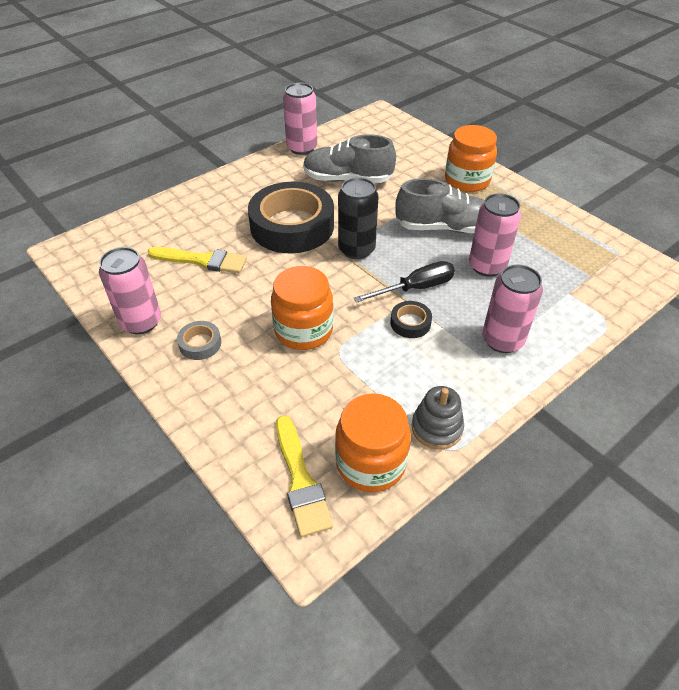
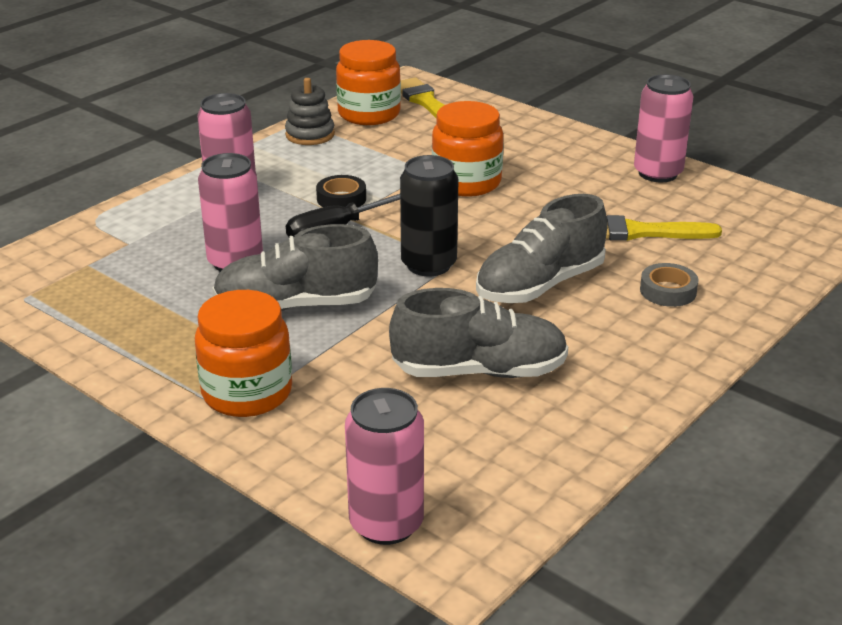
camera: 170 degrees right, 15 degrees down
grey tape [177,321,221,360] -> grey tape moved to [640,263,699,307]
black tape [248,182,334,253] -> grey shoe [476,194,607,303]
pink can [283,83,317,155] -> pink can moved to [345,388,424,545]

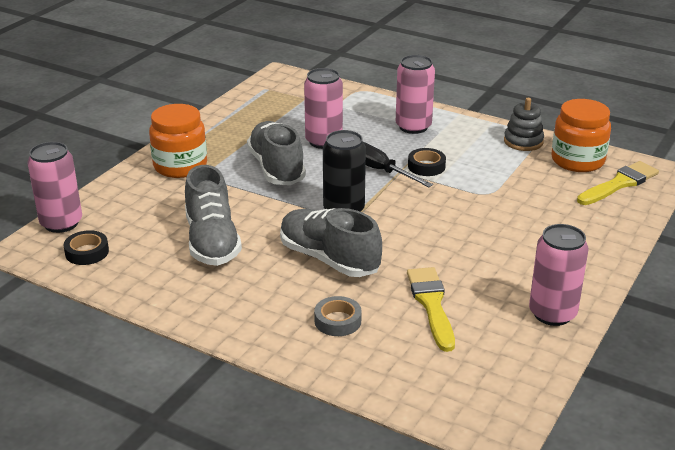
camera: 80 degrees right, 0 degrees up
orange jar [432,101,503,197] -> none
none -> black tape [64,230,109,265]

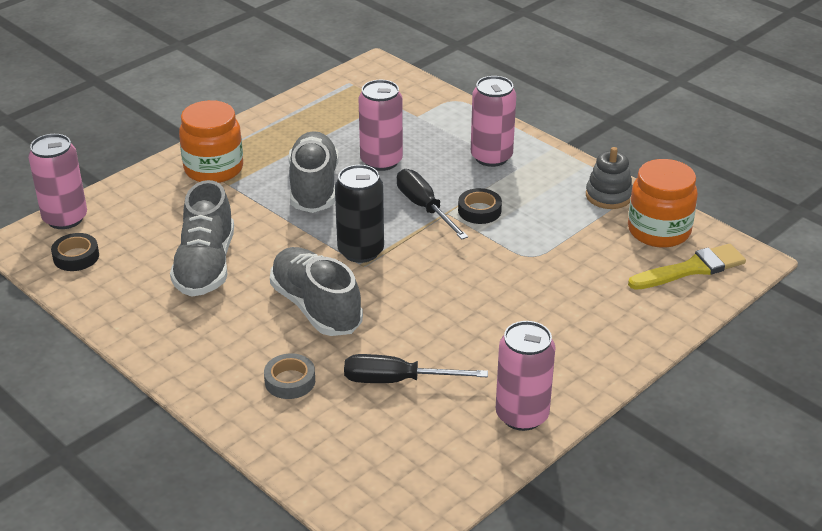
camera: 15 degrees right, 5 degrees up
yellow brush [407,267,455,352] -> black screwdriver [344,354,488,383]

